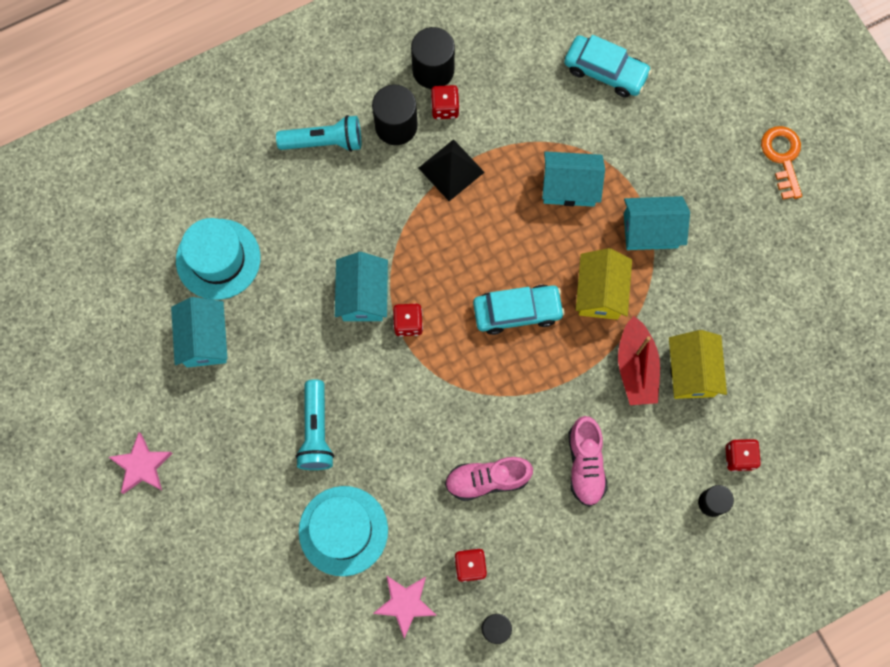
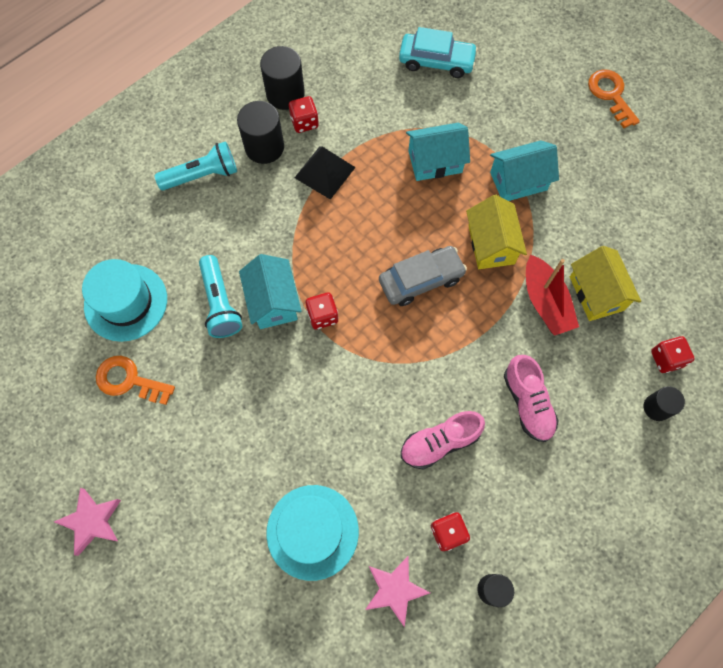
camera: 15 degrees left, 5 degrees down
turquoise house [171,297,228,367] -> orange key [96,356,175,405]
turquoise flashlight [295,380,334,470] -> turquoise flashlight moved to [199,255,243,338]
turquoise car [473,285,565,335] -> grey car [379,246,467,306]

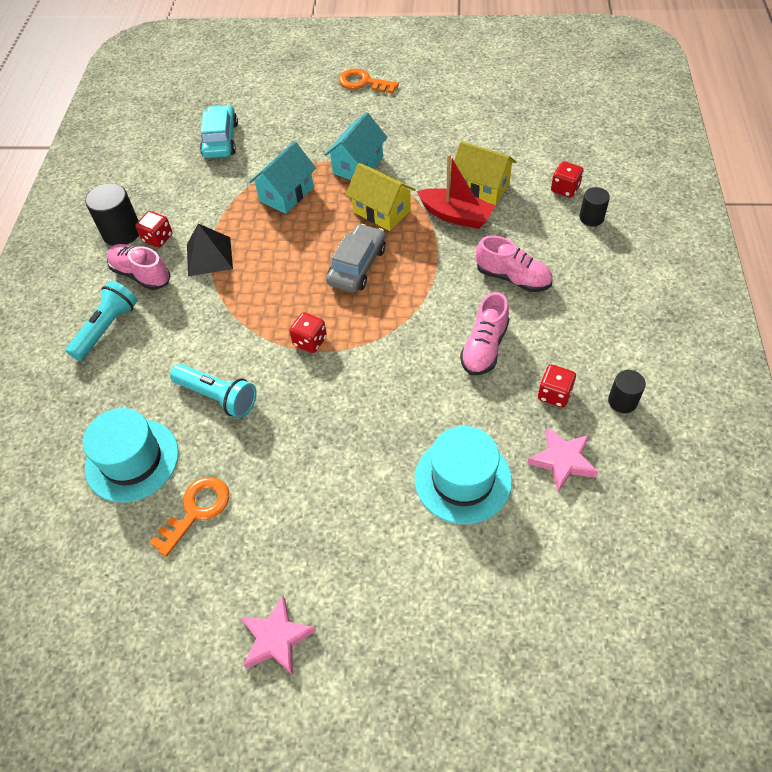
camera: 40 degrees left, 15 degrees down
orange key [96,356,175,405] -> orange key turned 150 degrees clockwise [150,477,229,557]
black cylinder [237,101,284,164] -> pink shoe [107,244,171,290]
turquoise house [239,254,302,329] -> none
turquoise car [399,27,478,78] -> turquoise car turned 60 degrees counterclockwise [200,105,238,158]

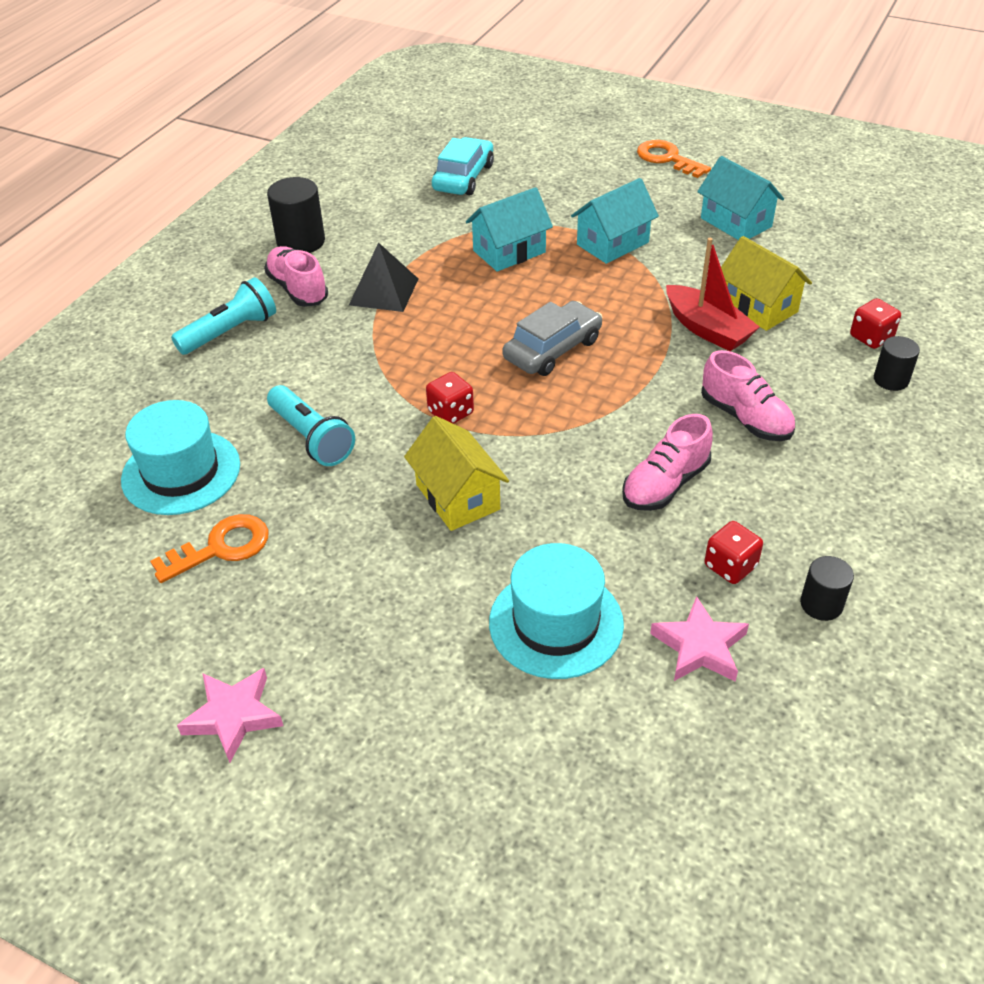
camera: 20 degrees right, 10 degrees down
red dice [135,211,173,248] -> none
yellow house [346,163,416,231] -> yellow house moved to [404,416,509,531]
none -> turquoise house [697,156,784,240]

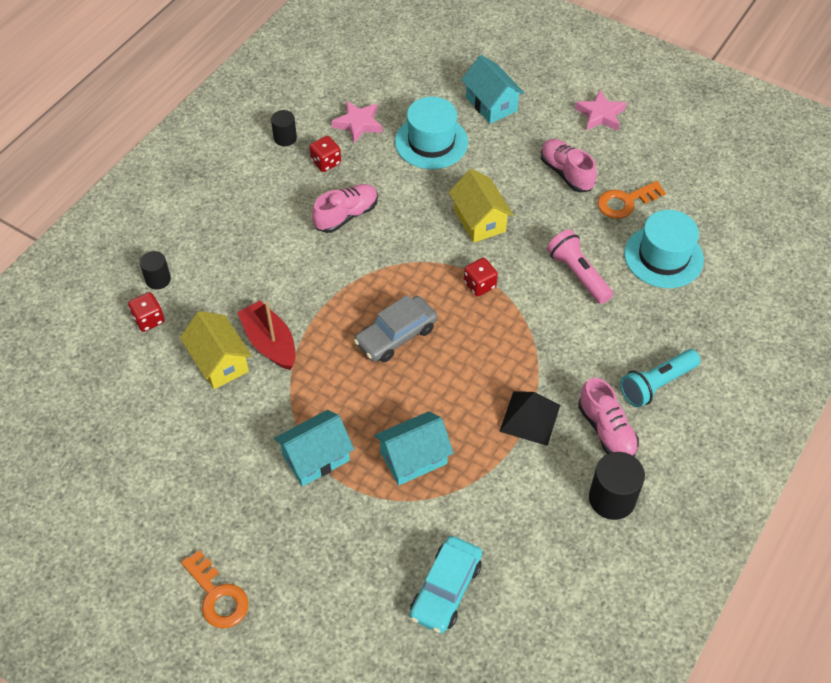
camera: 175 degrees left, 10 degrees up
turquoise flashlight [267,385,355,466] -> pink flashlight [547,230,613,304]
turquoise house [697,156,784,240] -> turquoise house moved to [461,55,525,124]
pink shoe [701,350,795,441] -> pink shoe moved to [541,139,597,192]

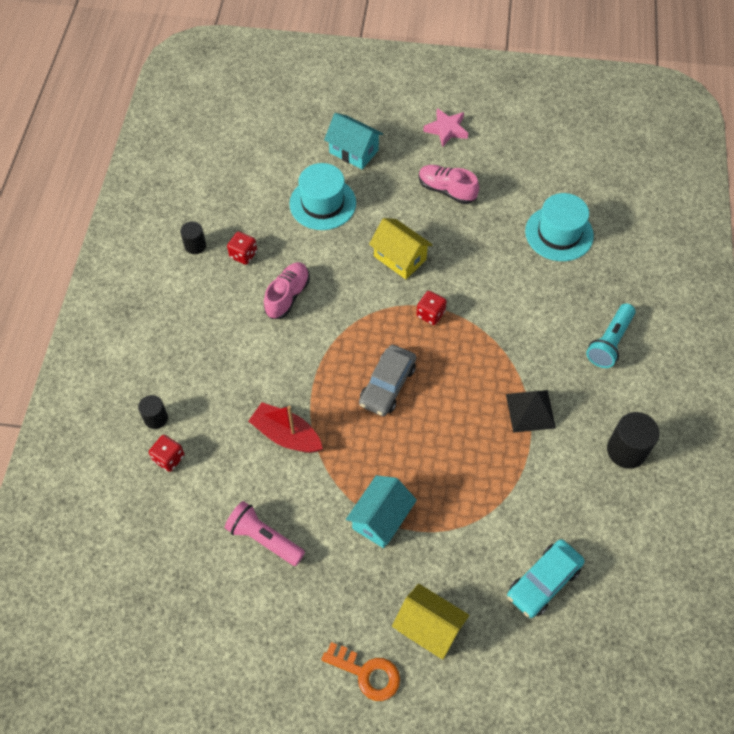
camera: 25 degrees left, 5 degrees up
yellow house [180,311,252,389] -> yellow house moved to [392,584,469,659]
pink star [331,101,383,143] -> none
turquoise house [374,411,454,485] -> none
turquoise car [410,536,482,634] -> turquoise car turned 45 degrees clockwise [507,539,585,618]
pink flashlight [547,230,613,304] -> pink flashlight moved to [225,501,305,566]
pink shoe [578,378,639,456] -> none
orange key [597,181,666,219] -> none

